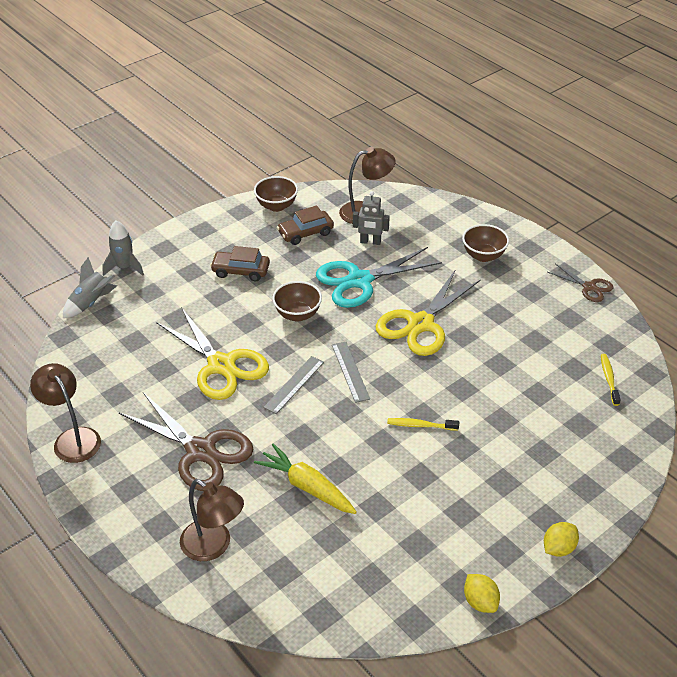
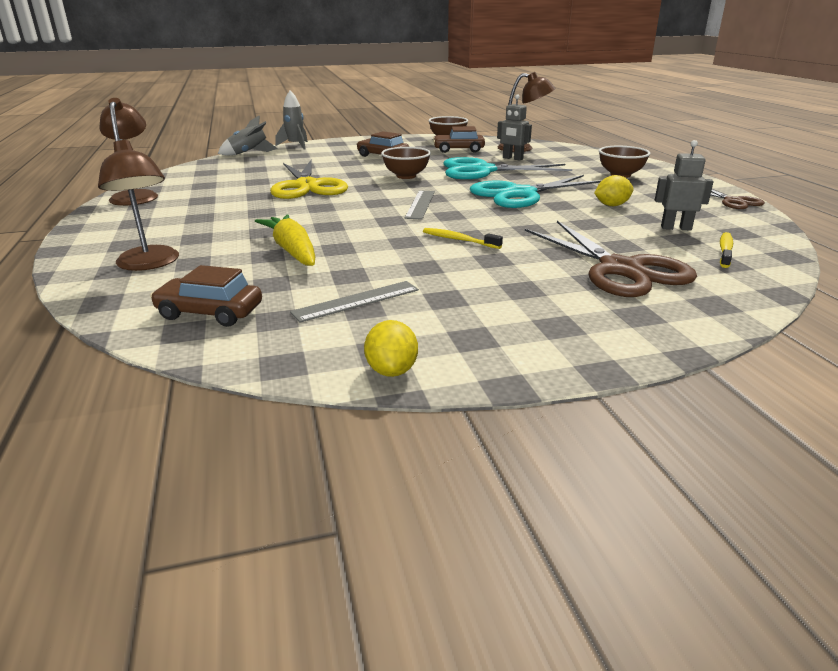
camera: 25 degrees right, 15 degrees down
brown scissors [119,392,254,491] -> brown scissors moved to [525,221,697,297]
grey ruler [263,356,324,414] -> grey ruler moved to [290,281,419,323]
yellow scissors [376,269,481,356] -> turquoise scissors [470,175,602,208]
yellow lemon [544,522,579,557] -> yellow lemon moved to [594,175,634,206]
none -> brown car [150,265,262,327]
none -> grey robot [655,140,714,231]

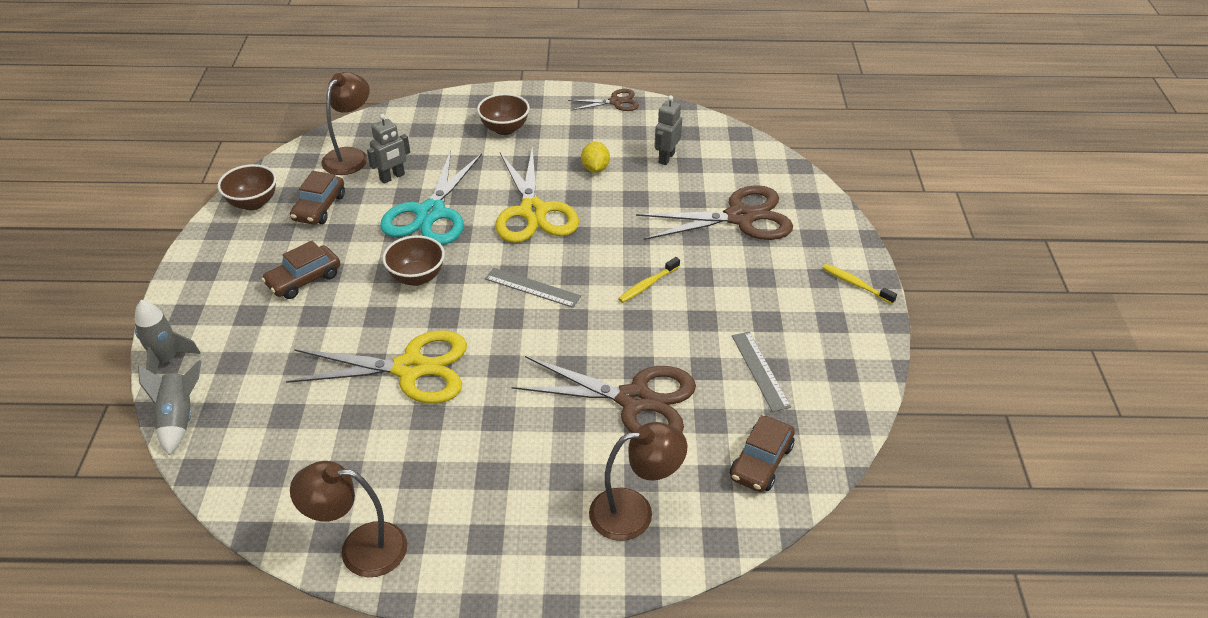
camera: 75 degrees left, 15 degrees up
yellow carrot [255,215,315,266] -> brown scissors [512,356,696,433]
yellow lemon [364,320,418,377] -> none
turquoise scissors [470,175,602,208] -> yellow scissors [495,148,579,243]
yellow toothbrush [720,232,733,268] -> yellow toothbrush moved to [823,264,897,304]

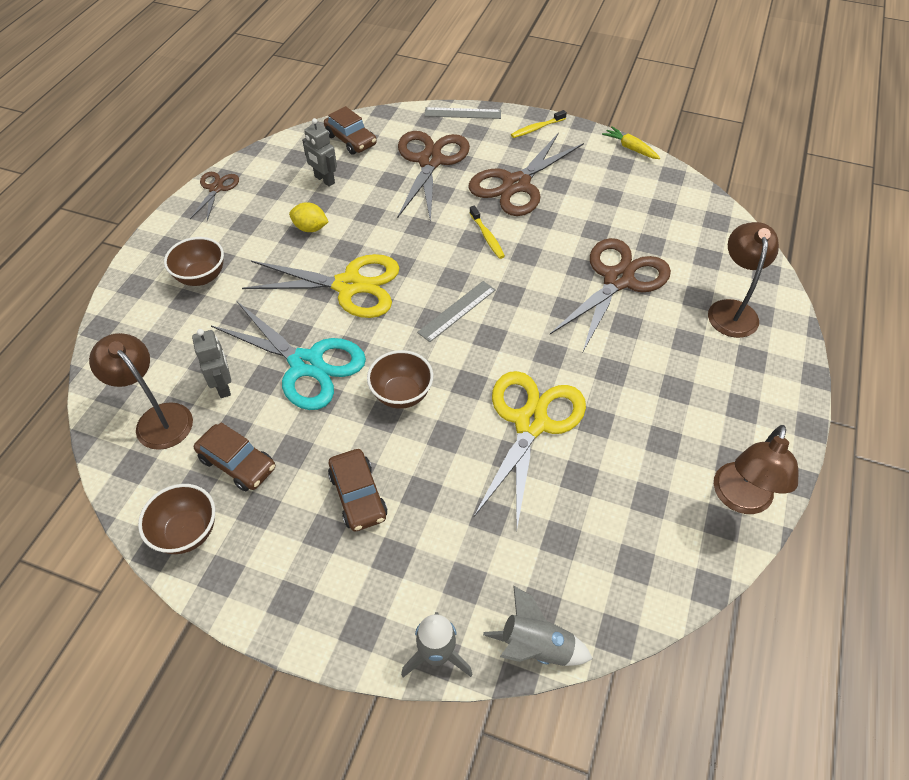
camera: 70 degrees left, 10 degrees up
brown car [730,415,795,492] -> brown car moved to [324,106,377,155]
grey ruler [732,332,791,412] -> grey ruler moved to [424,107,501,119]
none -> brown scissors [469,133,584,216]
none -> yellow carrot [602,126,660,159]

